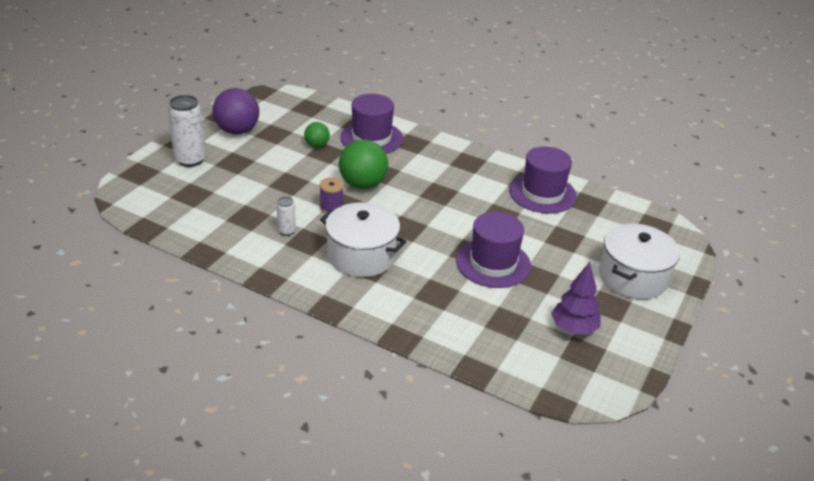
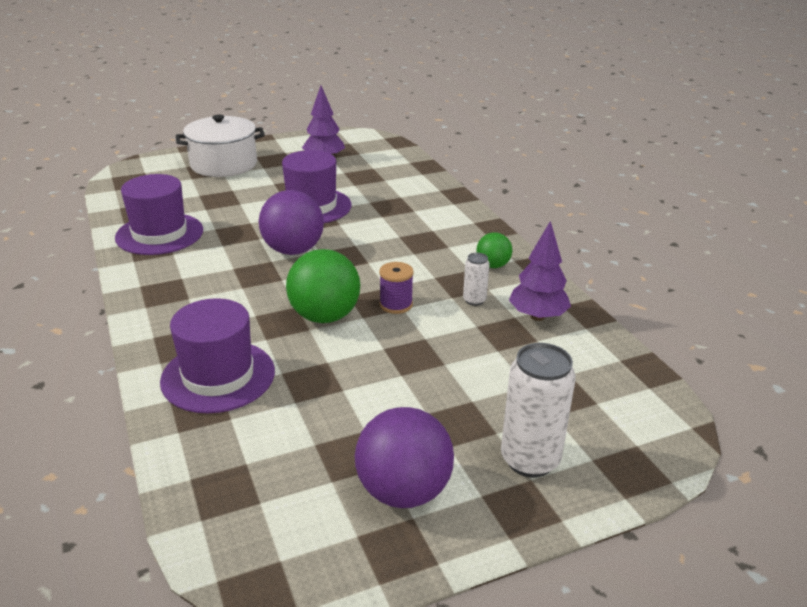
camera: 140 degrees left, 5 degrees down
green ball [304,122,330,147] -> green ball moved to [476,232,512,268]
white pot [320,202,406,277] -> none
none -> purple ball [259,190,324,255]
none -> purple tree [509,221,571,321]

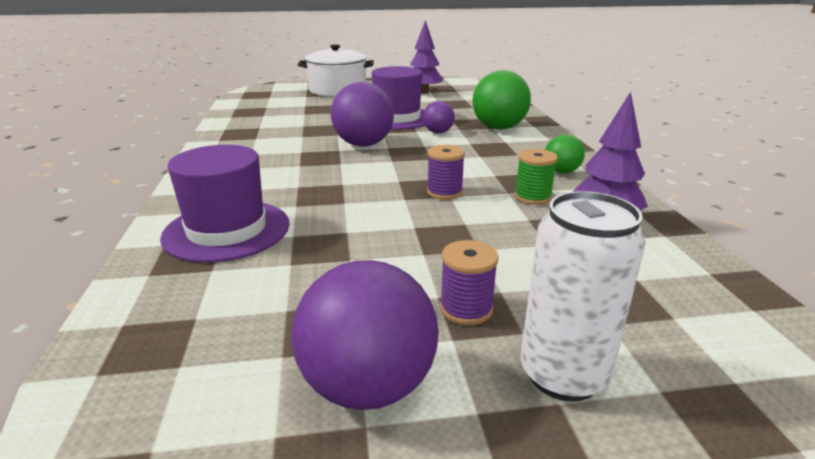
camera: 15 degrees right, 5 degrees down
purple hat [115,174,203,255] -> none
green ball [286,249,360,323] -> green ball moved to [472,70,531,130]
white can [463,253,490,306] -> green spool [514,149,558,205]
none -> purple ball [423,101,455,133]
none -> purple spool [440,240,499,325]

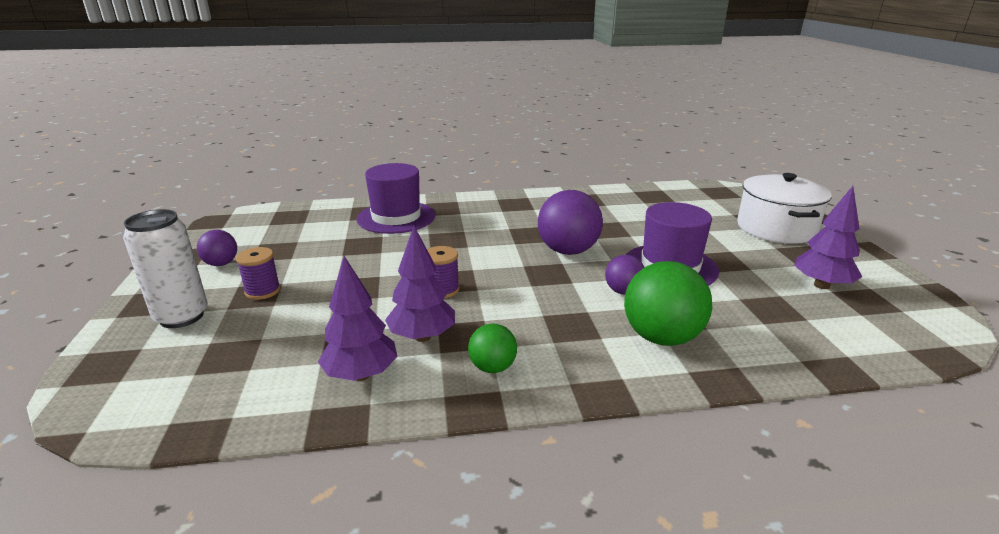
camera: 90 degrees right, 0 degrees up
purple ball [292,260,439,410] -> purple ball [197,230,237,266], size x0.55
green spool [514,149,558,205] -> purple tree [385,226,455,342]

